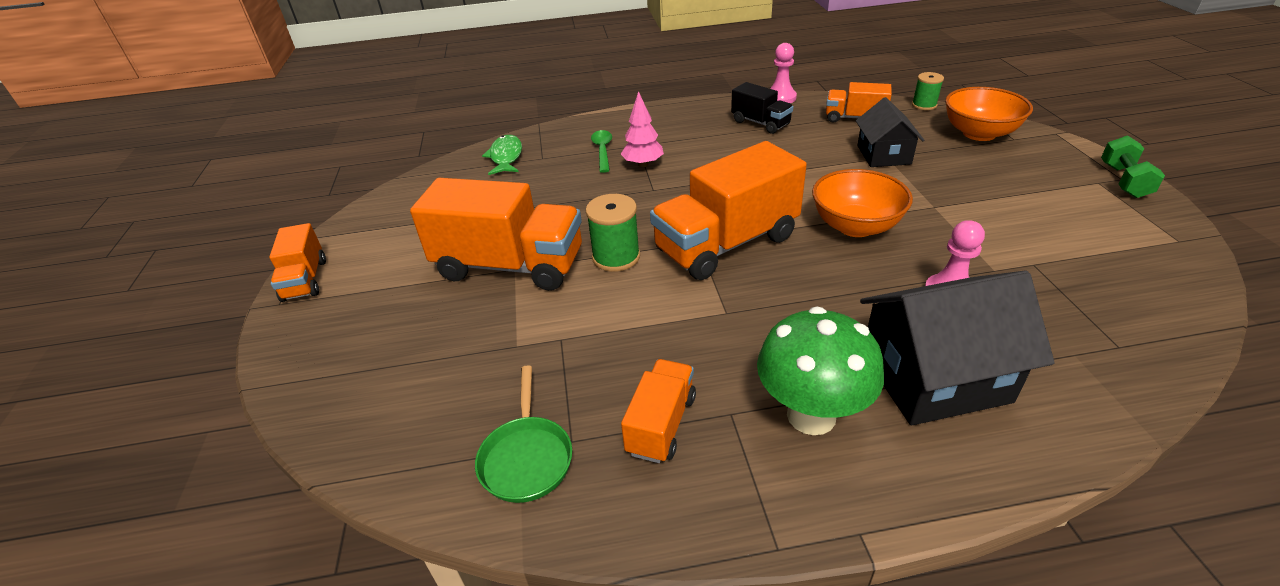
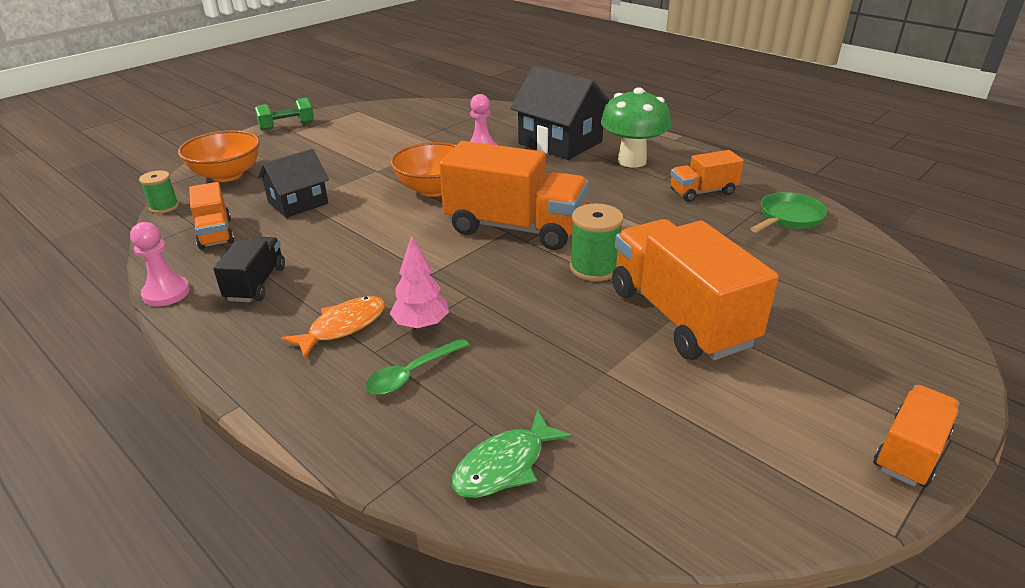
camera: 130 degrees left, 5 degrees down
none -> orange fish [281,296,385,359]

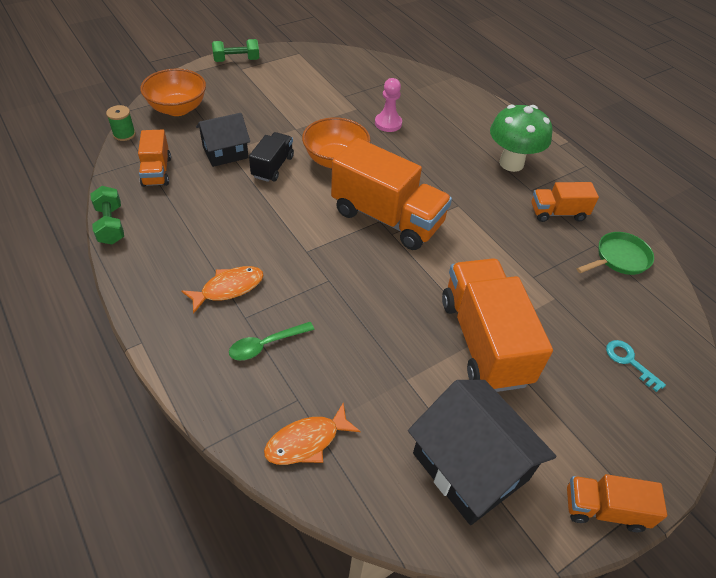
camera: 10 degrees right, 15 degrees up
pink pawn [130,222,190,306] -> green dumbbell [90,186,124,244]
black truck [213,236,285,302] -> black truck moved to [249,132,294,182]
pink tree [390,235,449,329] -> none
green fish [451,409,573,498] -> orange fish [264,402,361,465]
black house [510,65,610,160] -> black house moved to [408,380,557,525]
green spool [570,203,624,281] -> none
orange truck [873,385,959,487] -> orange truck turned 135 degrees counterclockwise [567,474,667,532]
none -> turquoise key [606,340,666,392]

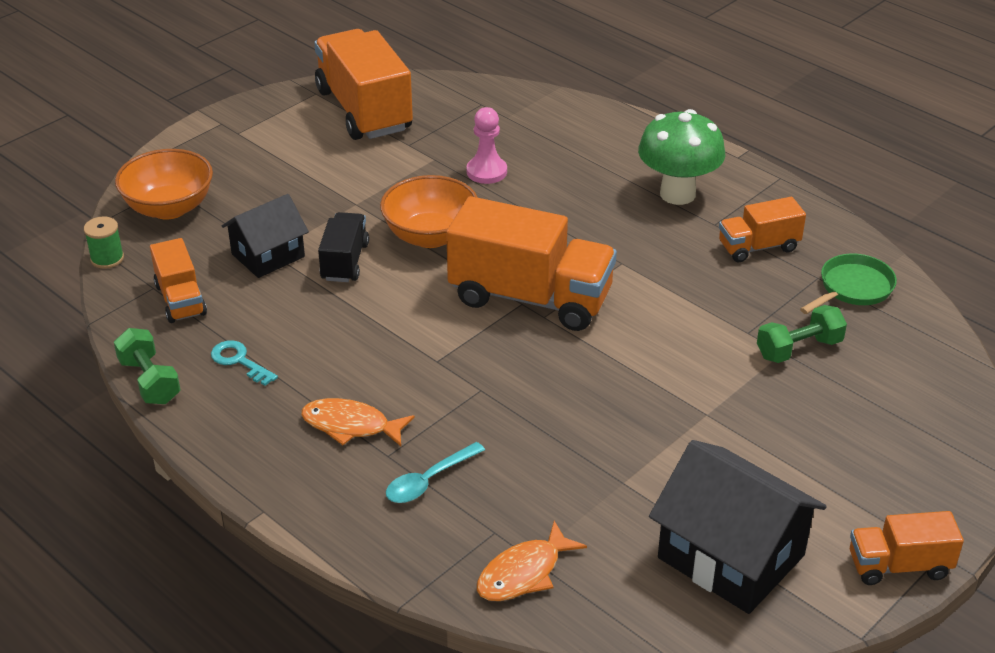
camera: 10 degrees left, 10 degrees down
orange fish [182,266,264,314] -> orange fish turned 120 degrees counterclockwise [301,398,415,446]
green dumbbell [212,39,259,62] -> green dumbbell moved to [757,305,847,363]
green spoon [229,322,315,360] -> turquoise spoon [386,442,485,503]
orange truck [442,258,553,392] -> orange truck moved to [314,29,413,140]
turquoise key [606,340,666,392] -> turquoise key moved to [211,340,278,386]

